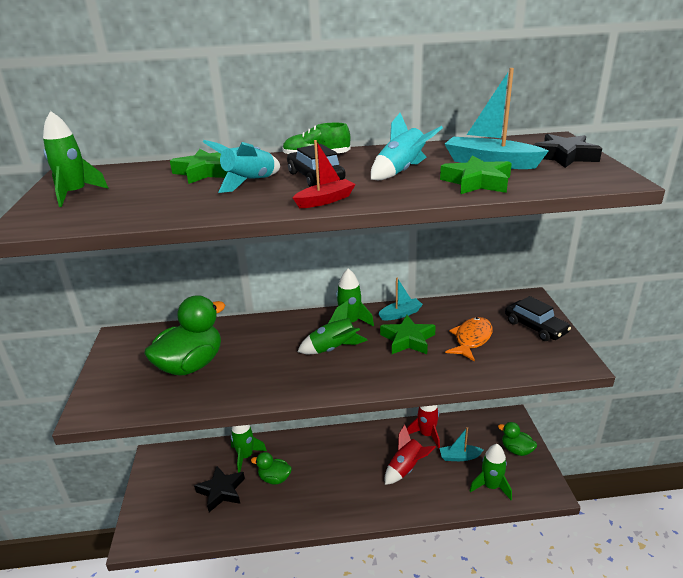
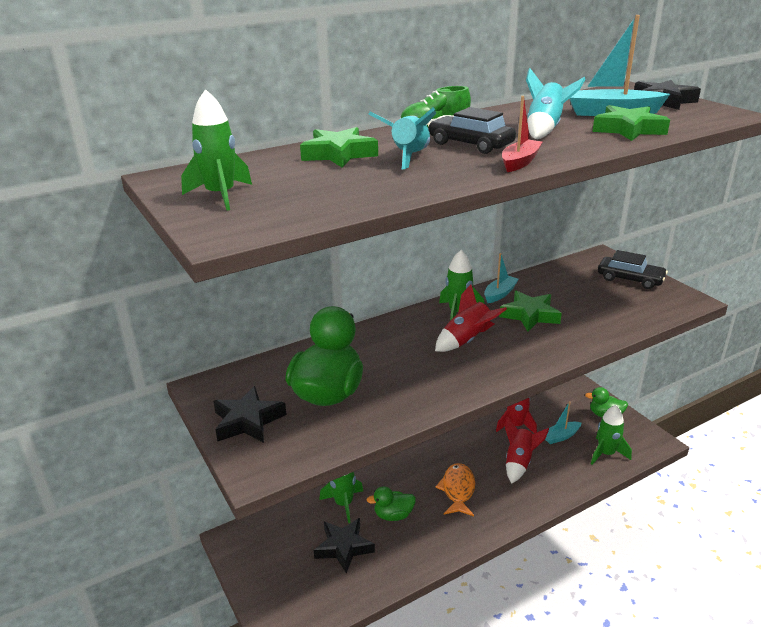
camera: 25 degrees left, 0 degrees up
green rocket [297,301,368,354] -> red rocket [435,284,507,352]
orange fish [445,317,493,362] -> orange fish moved to [435,463,475,516]
none -> black star [213,386,287,443]

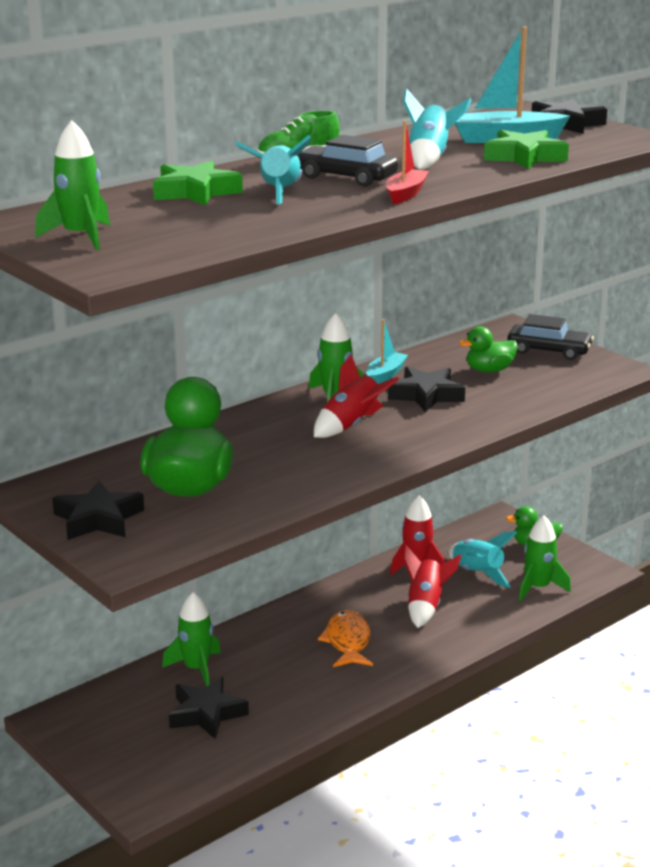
camera: 10 degrees left, 5 degrees down
green duck [366,486,416,521] -> green duck moved to [459,326,518,372]
green star [499,291,562,331] -> black star [388,367,465,412]
turquoise boat [545,401,582,444] -> turquoise rocket [448,531,517,588]

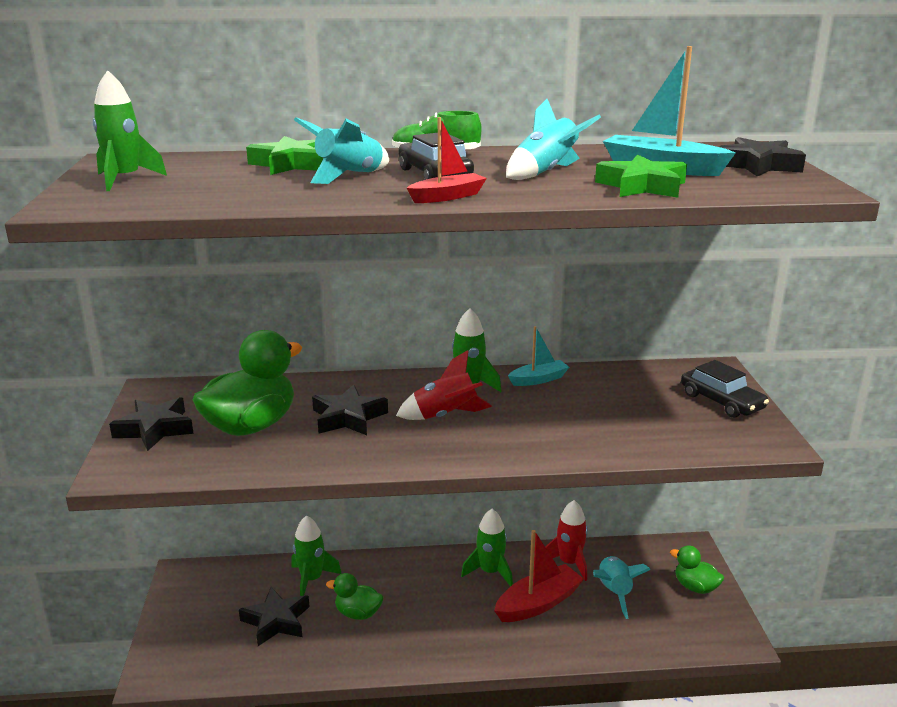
camera: 35 degrees right, 0 degrees up
orange fish [318,610,373,667] -> none
black star [388,367,465,412] -> black star moved to [312,385,388,435]
red rocket [403,544,461,628] -> red boat [494,530,584,622]
green duck [459,326,518,372] -> green duck moved to [326,573,383,620]
green rocket [519,516,571,601] -> green rocket moved to [461,509,513,587]

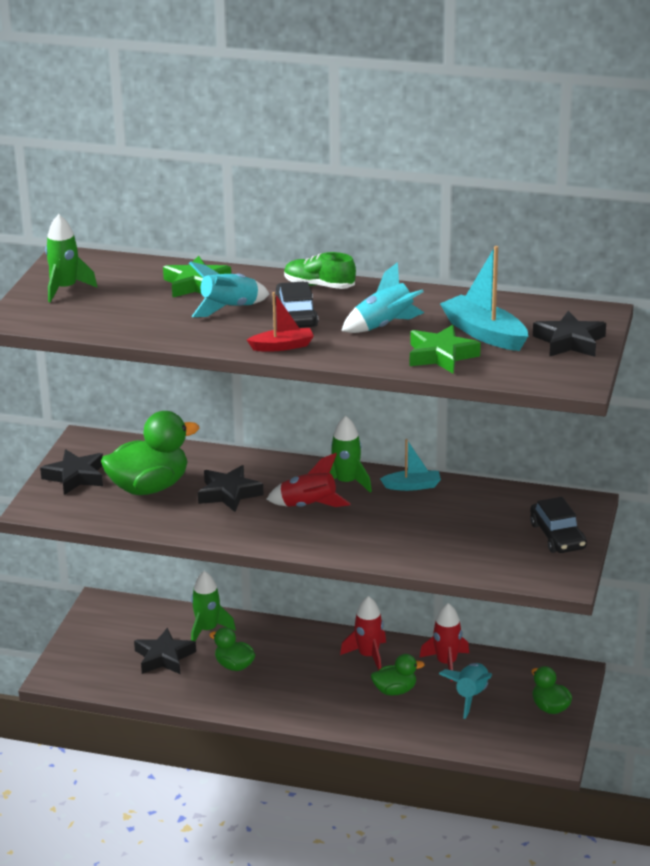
camera: 20 degrees right, 5 degrees up
green rocket [461,509,513,587] -> red rocket [340,596,386,671]
red boat [494,530,584,622] -> green duck [371,654,424,696]

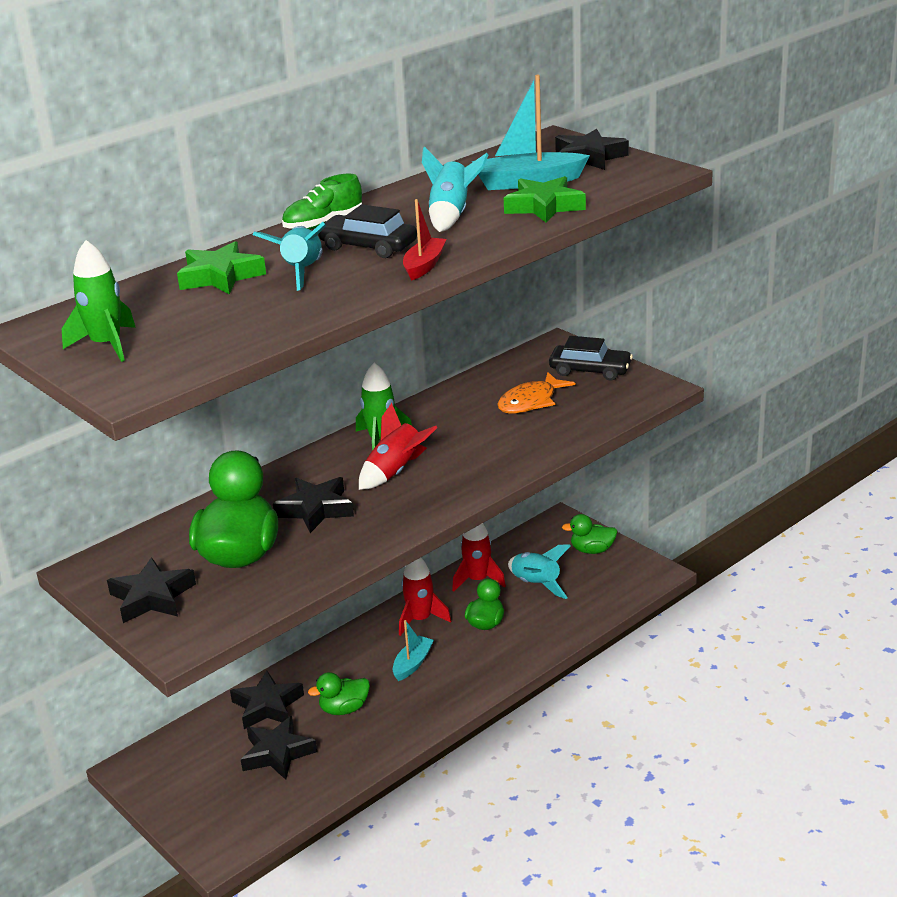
camera: 55 degrees left, 0 degrees up
green rocket [191,571,236,641] -> black star [230,671,304,729]
turquoise boat [380,439,441,491] -> turquoise boat moved to [393,620,434,681]
none -> orange fish [497,372,575,414]

